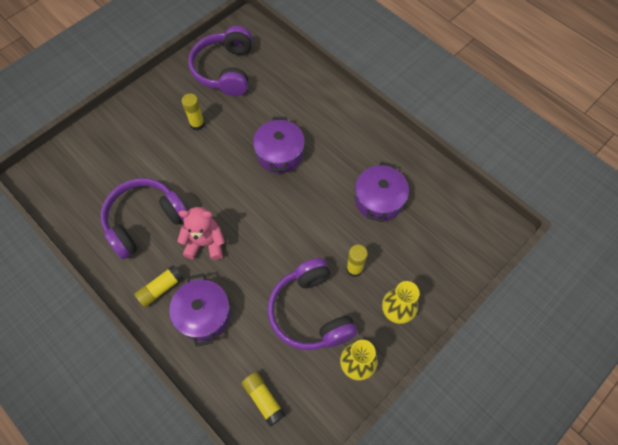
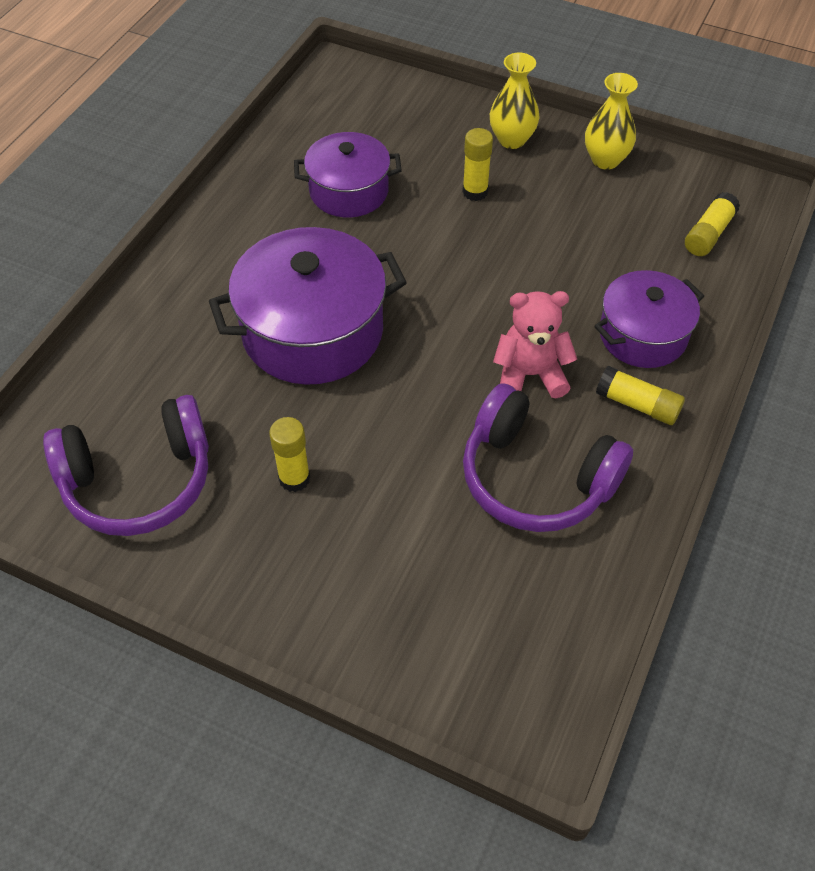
camera: 110 degrees left, 10 degrees down
pink teddy bear [177,207,225,260] -> pink teddy bear turned 105 degrees clockwise [493,291,577,398]
purple pot [253,117,305,173] -> purple pot [209,227,407,385], size x1.60
purple headphones [268,258,357,350] -> none

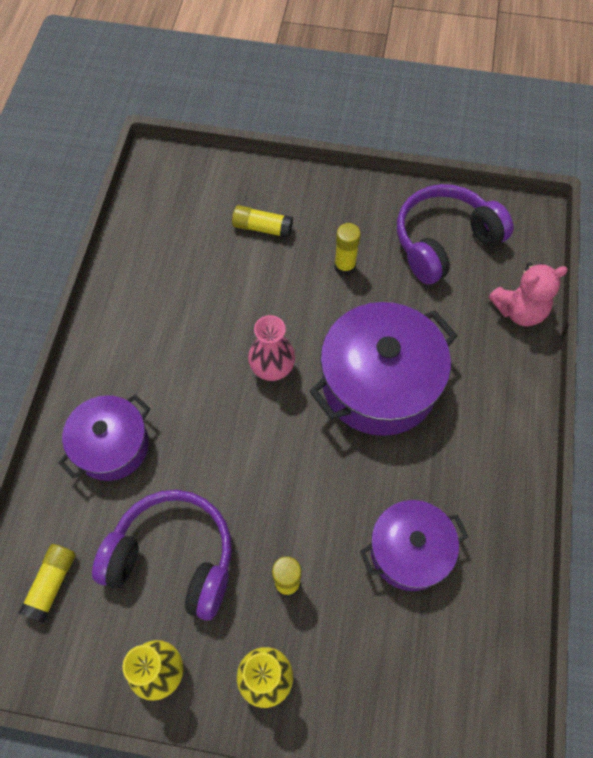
camera: 165 degrees right, 10 degrees up
purple headphones [463,383,633,532] -> purple headphones moved to [92,490,232,621]
pink teddy bear [493,291,577,398] -> pink teddy bear moved to [489,263,568,326]
yellow glue stick [596,366,685,425] -> yellow glue stick moved to [232,205,293,238]
none -> pink vase [248,315,295,381]

